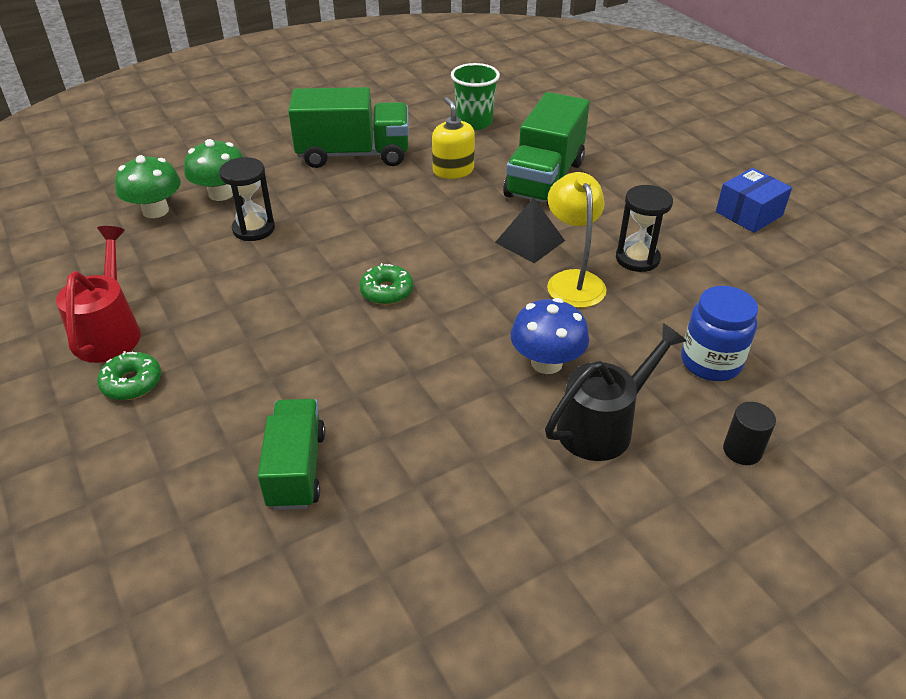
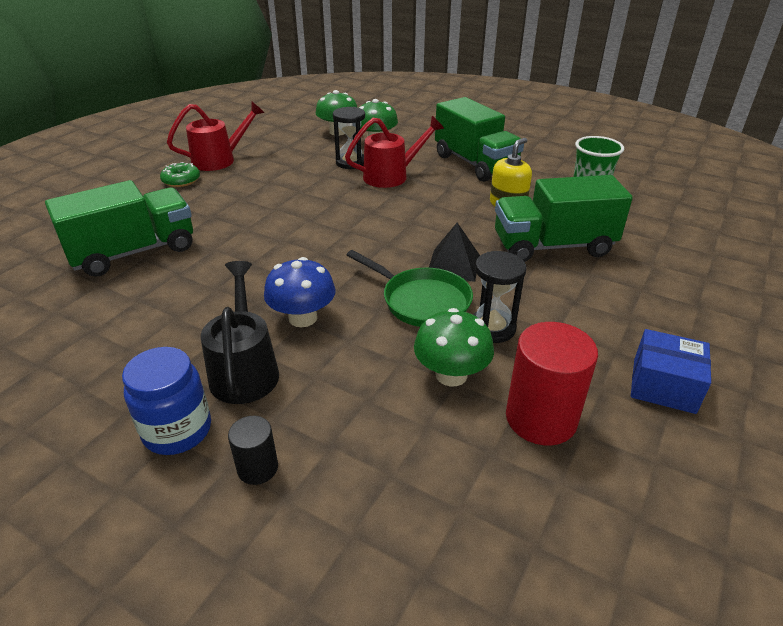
camera: 60 degrees right, 5 degrees down
green truck [258,399,325,510] -> green truck [45,180,193,277], size x1.53
green donut [359,263,413,305] -> none
black watering can [545,323,687,461] -> black watering can turned 120 degrees counterclockwise [201,261,279,404]
yellow lamp [547,172,607,308] -> green pan [347,250,473,327]
blue jar [681,286,758,381] -> blue jar moved to [122,347,211,455]
none -> red watering can [345,116,444,188]
none -> green mushroom [414,308,494,386]
none -> red cylinder [506,322,598,445]

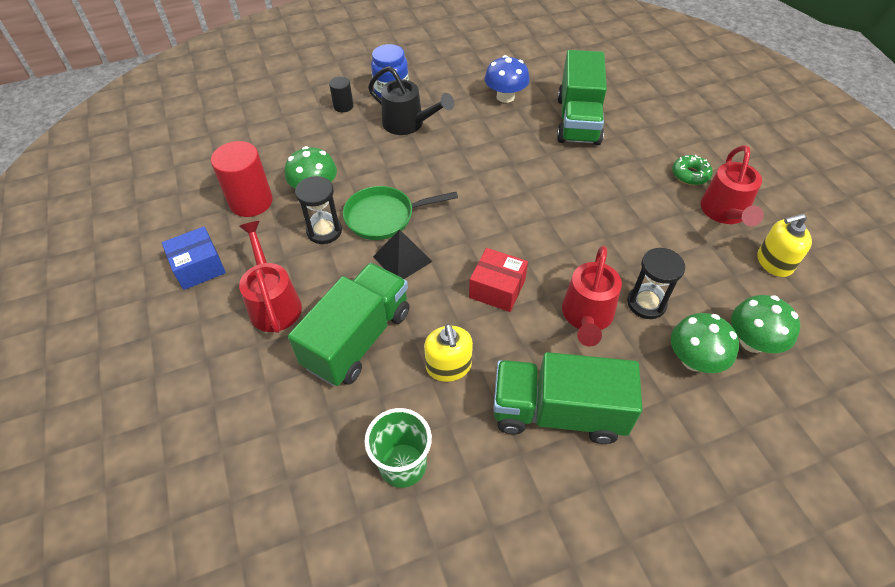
camera: 130 degrees right, 15 degrees up
blue mushroom [264,257,336,327] -> blue mushroom moved to [485,55,530,103]
none -> red watering can [239,221,302,333]
none -> red box [469,248,528,312]
none -> yellow soap dispenser [757,214,812,277]

